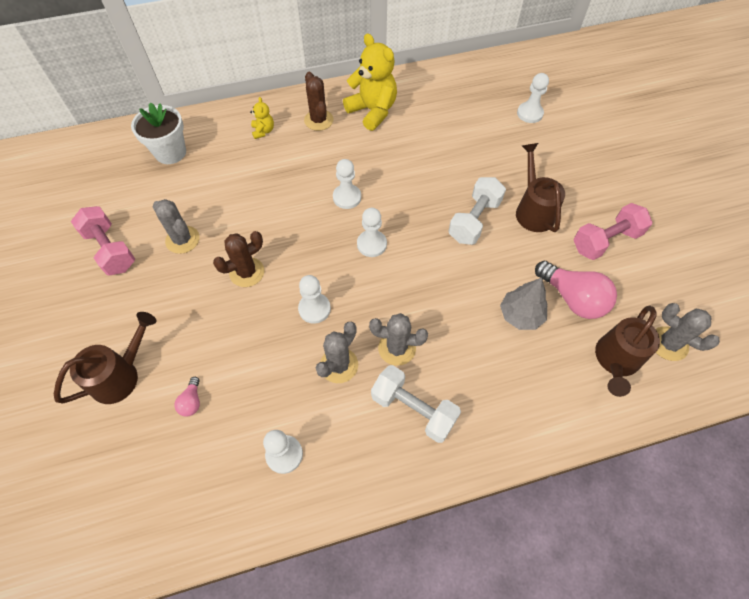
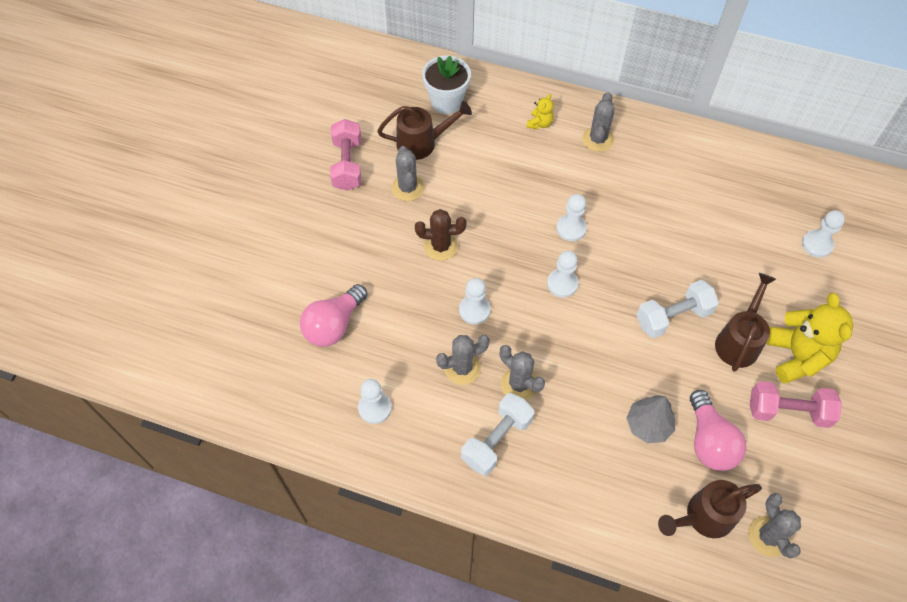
camera: 35 degrees right, 0 degrees up
brown watering can [54,312,157,404] -> brown watering can moved to [377,101,472,160]
pink light bulb [174,377,200,417] -> pink light bulb [300,284,367,347], size x2.15
brown cactus [304,72,334,131] -> grey cactus [582,92,615,152]
yellow teddy bear [343,33,397,131] -> yellow teddy bear moved to [766,293,853,384]
white dumbbell [371,365,461,443] -> white dumbbell turned 60 degrees clockwise [461,393,534,476]

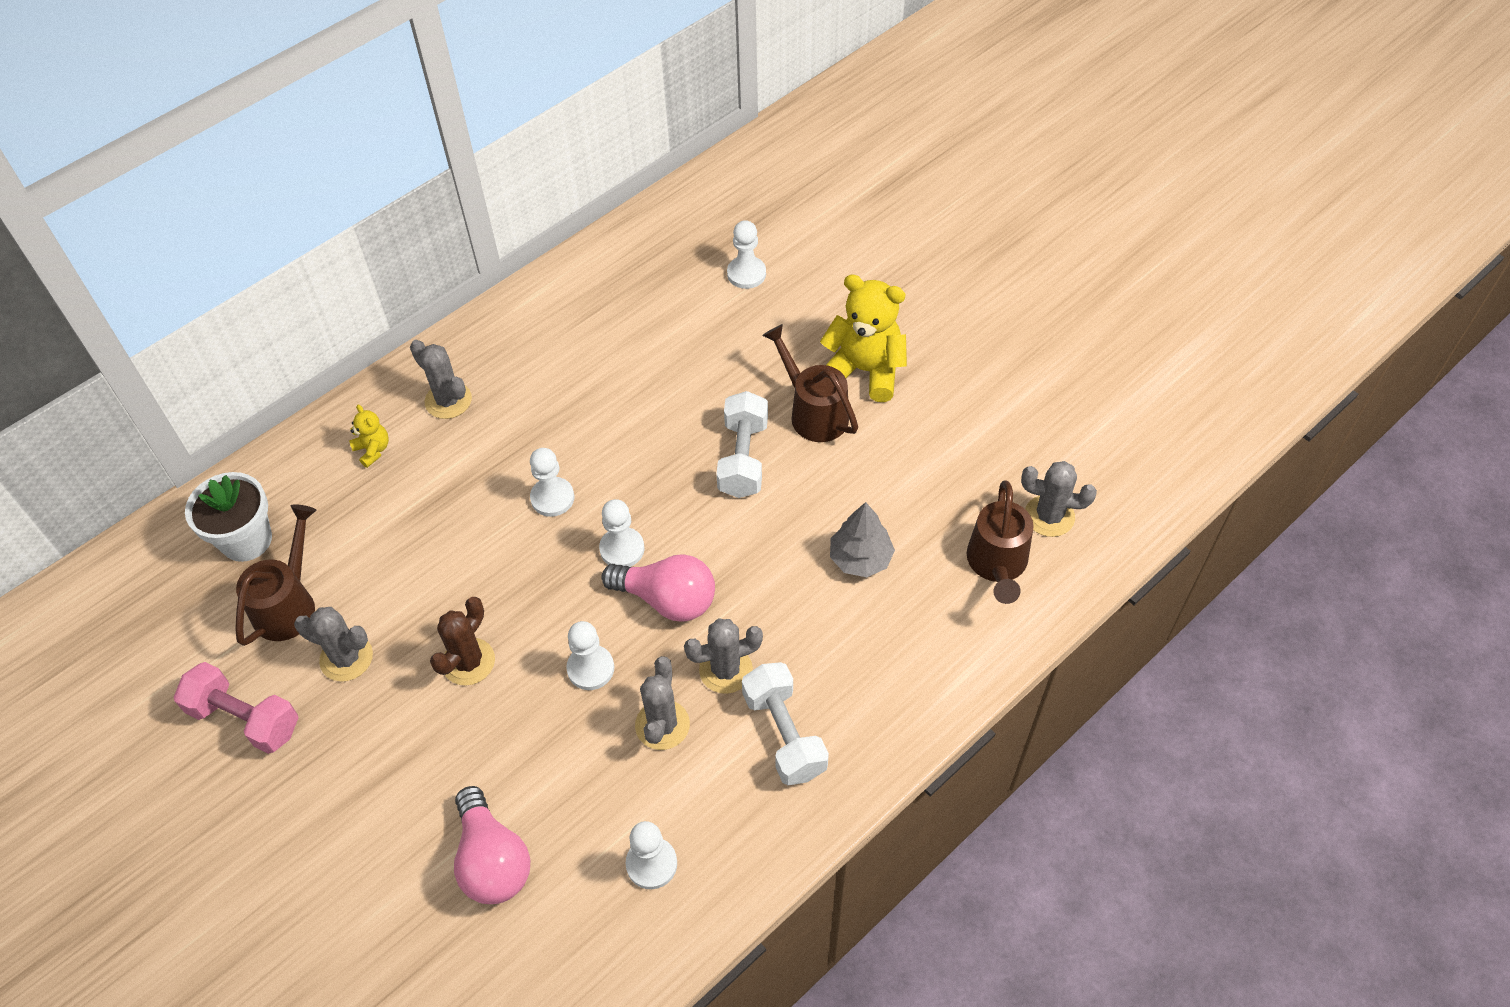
camera: 60 degrees left, 5 degrees down
pink light bulb [690,390,747,471] -> pink light bulb moved to [601,554,715,622]
pink dumbbell [750,381,842,428] -> none

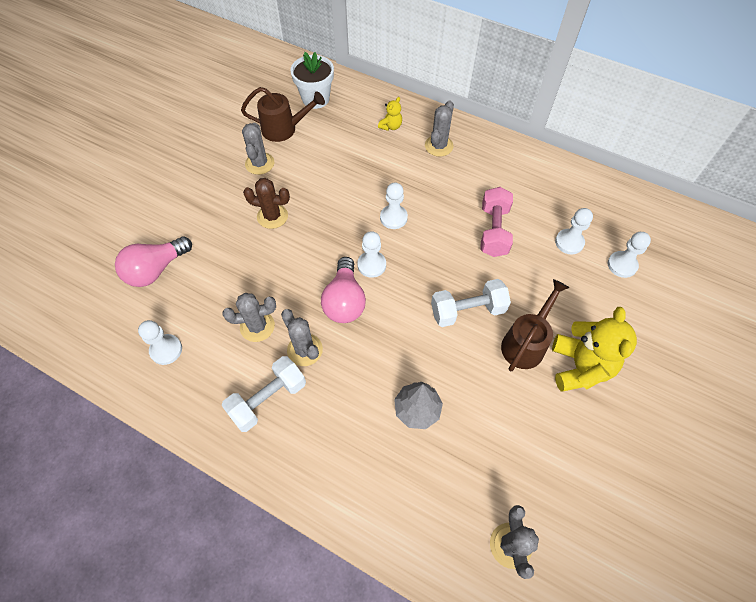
camera: 70 degrees right, 5 degrees up
pink dumbbell [174,662,299,754] -> pink dumbbell moved to [480,187,513,257]
white pawn [566,621,614,690] -> white pawn moved to [555,208,593,254]
brown watering can [967,480,1034,604] -> none

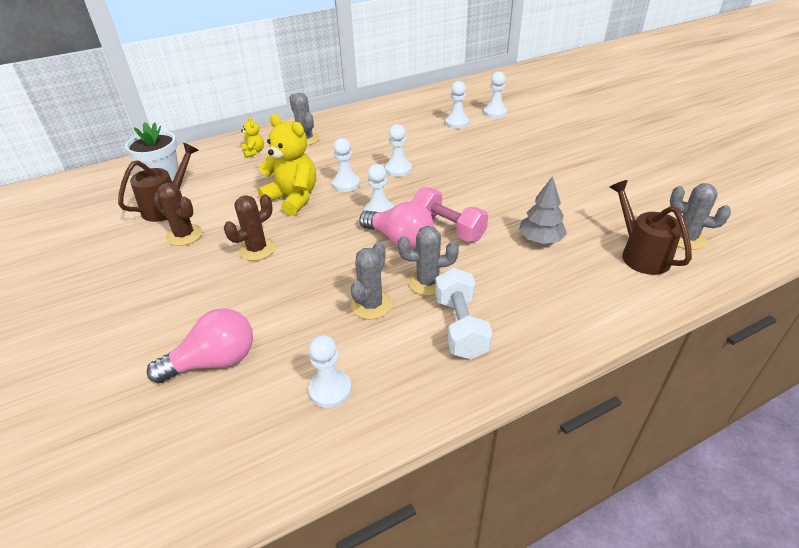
camera: 55 degrees left, 20 degrees down
pink light bulb [115,236,192,287] -> pink light bulb turned 105 degrees counterclockwise [147,308,253,383]
grey cactus [242,123,274,175] -> brown cactus [153,183,202,246]
white dumbbell [431,279,511,327] -> none
pink dumbbell [480,187,513,257] -> pink dumbbell moved to [412,187,488,242]
brown watering can [501,279,569,371] -> brown watering can moved to [610,180,692,275]
yellow teddy bear [552,307,637,392] -> yellow teddy bear moved to [258,114,316,216]
none -> white pawn [385,124,412,177]

